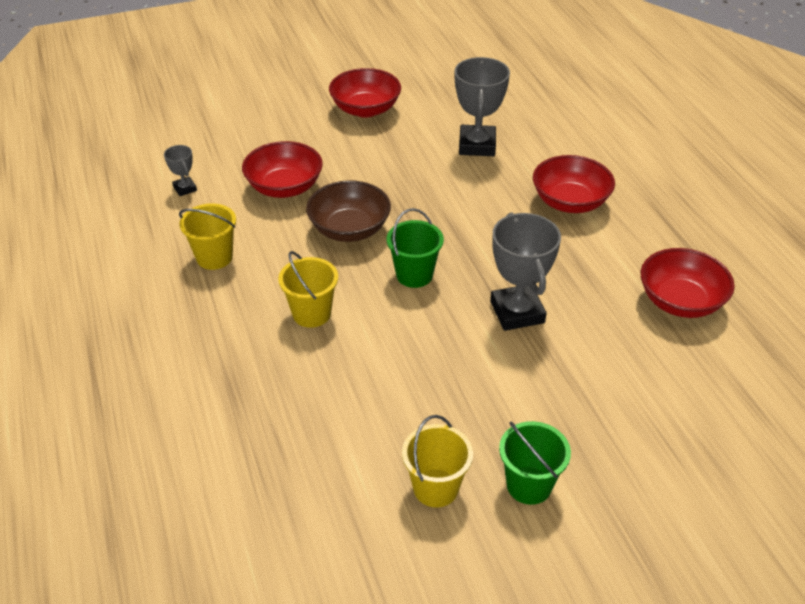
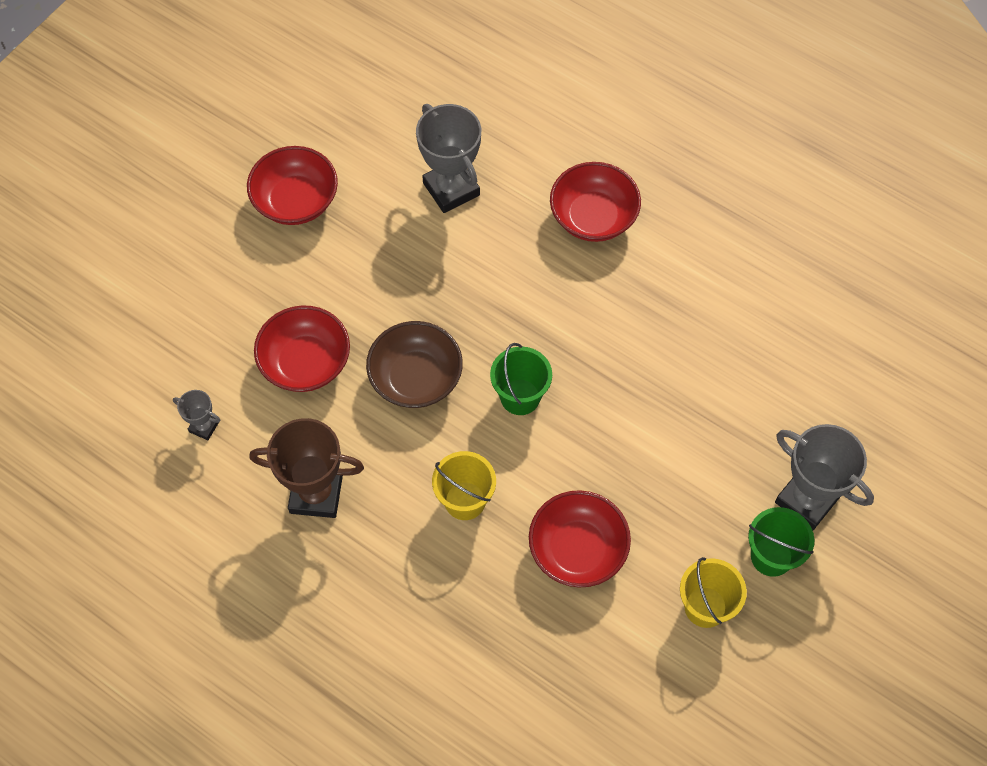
camera: 35 degrees left, 20 degrees up
yellow bucket [179,203,236,270] -> brown trophy [249,418,364,518]
grey trophy [490,212,561,331] -> grey trophy moved to [775,424,874,530]
red bowl [641,248,735,318] -> red bowl moved to [529,490,631,587]

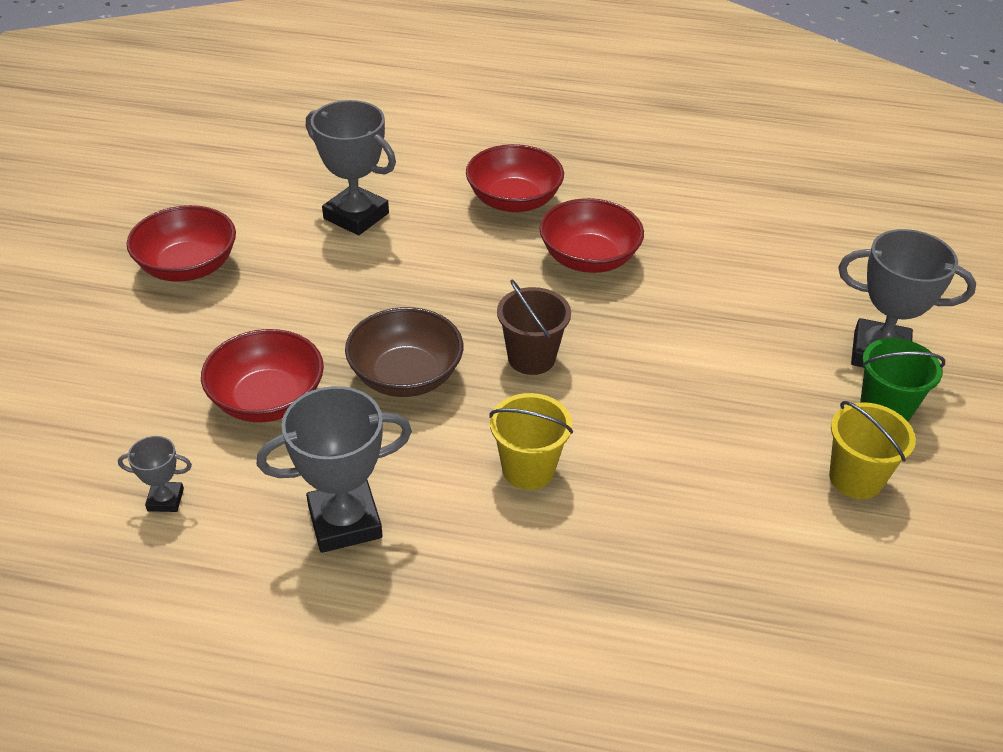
camera: 25 degrees left, 20 degrees down
brown trophy [249,418,364,518] -> grey trophy [257,386,412,553]
green bucket [490,343,552,415] -> brown bucket [497,280,571,375]
red bowl [529,490,631,587] -> red bowl moved to [539,198,644,273]

